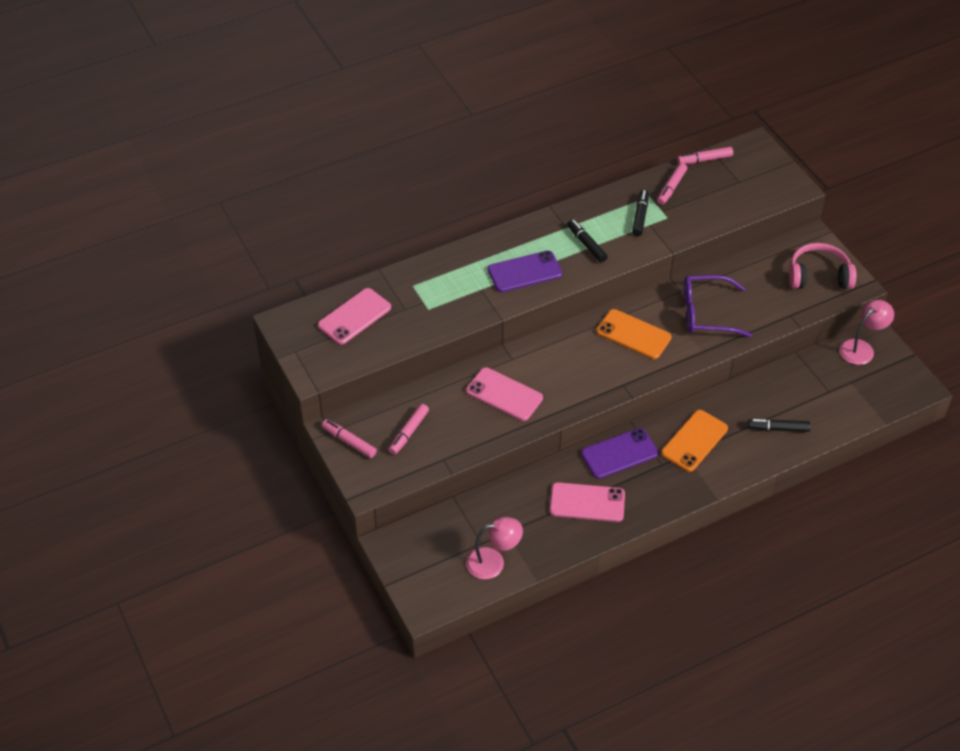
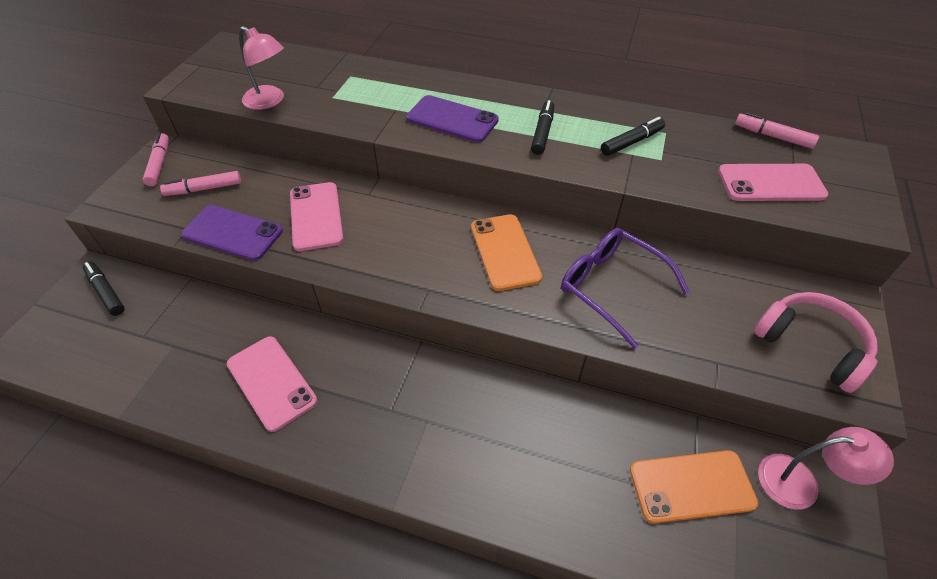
camera: 45 degrees right, 0 degrees up
pink phone [318,288,391,345] -> pink phone moved to [718,164,828,201]
pink lamp [466,517,523,579] -> pink lamp moved to [239,26,284,110]
purple phone [581,428,659,479] -> purple phone moved to [181,205,283,261]
pink marker [657,163,687,205] -> none
orange phone [661,410,728,472] -> orange phone moved to [630,450,758,524]
black marker [747,419,811,432] -> black marker moved to [83,261,125,316]

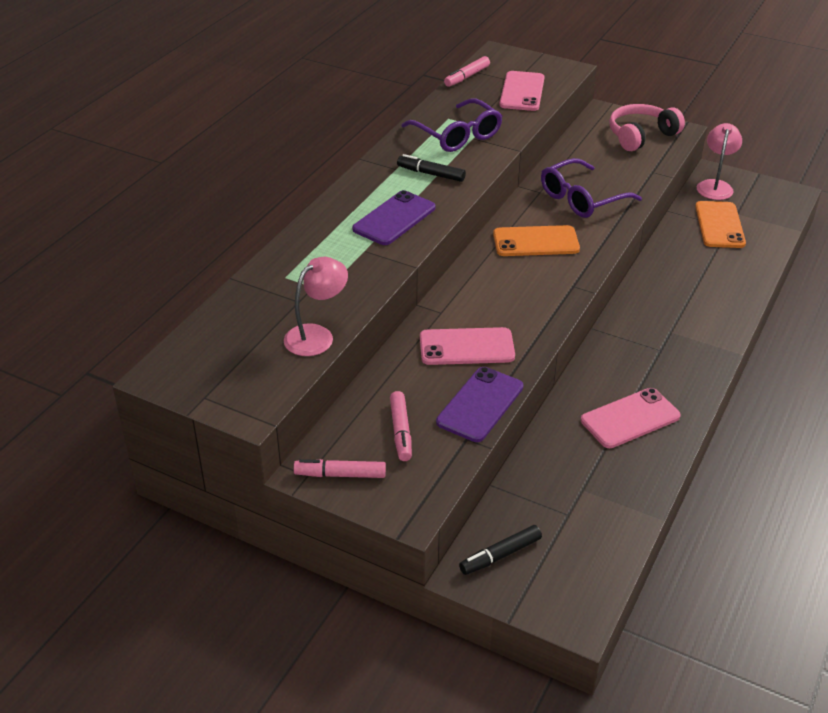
camera: 80 degrees left, 10 degrees down
black marker [601,117,665,156] -> purple glasses [401,99,502,152]

